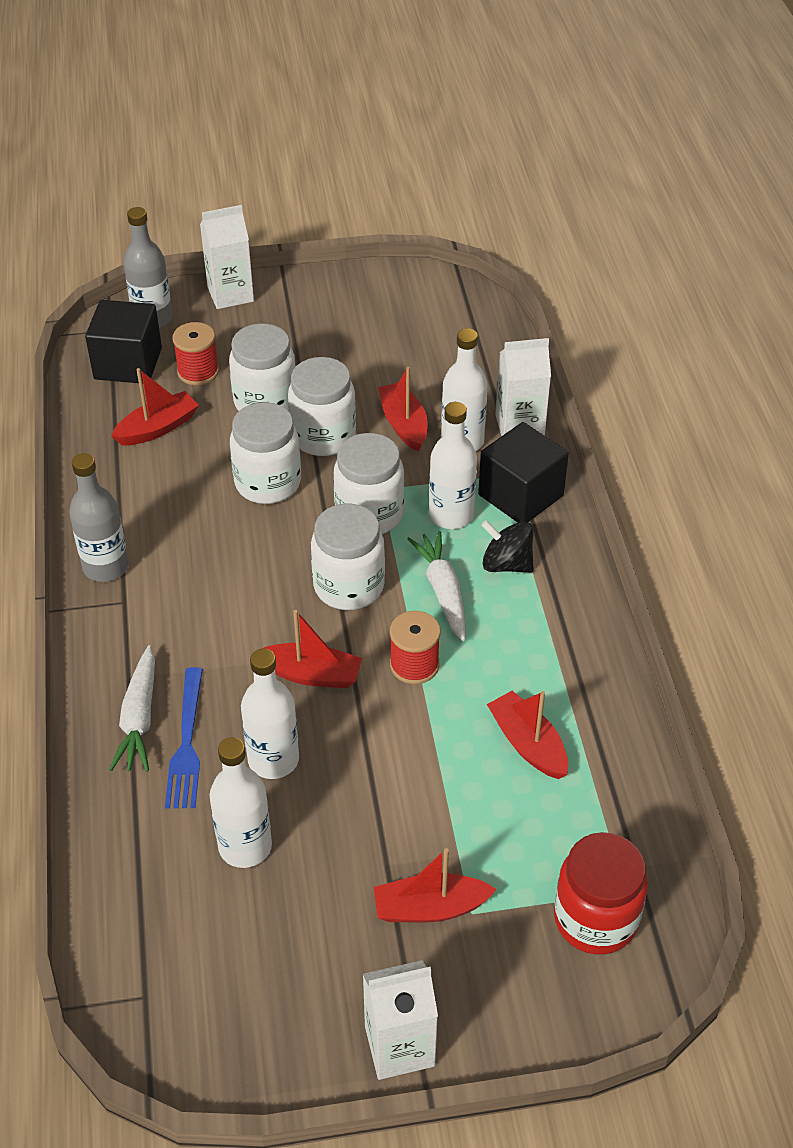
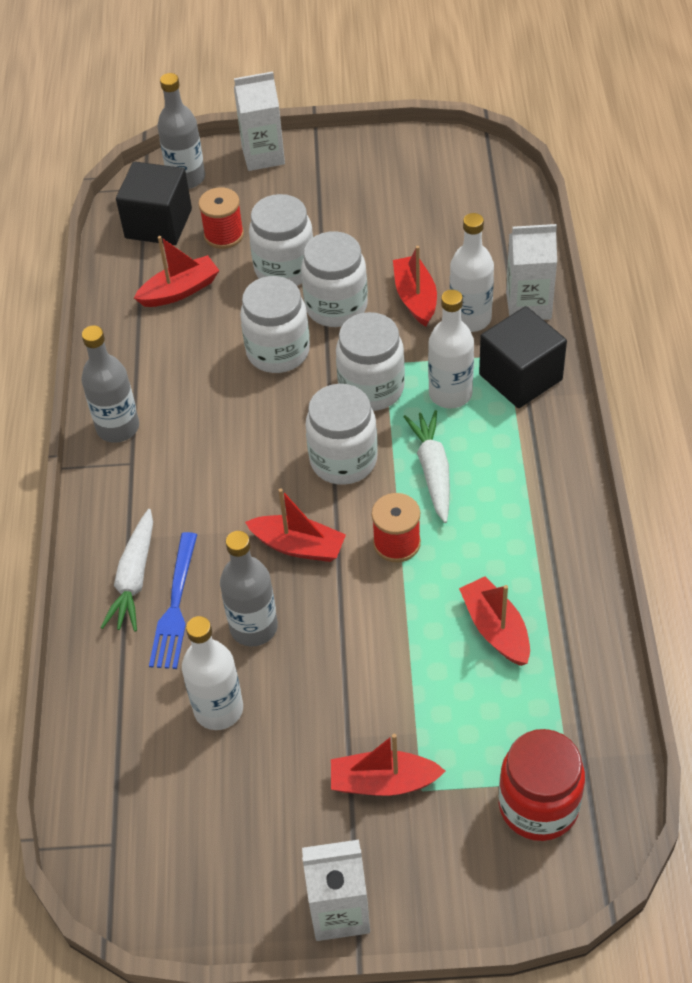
camera: 10 degrees right, 5 degrees up
white bottle [241,648,299,779] -> grey bottle [220,531,278,647]
black spinning top [481,520,534,573] -> none

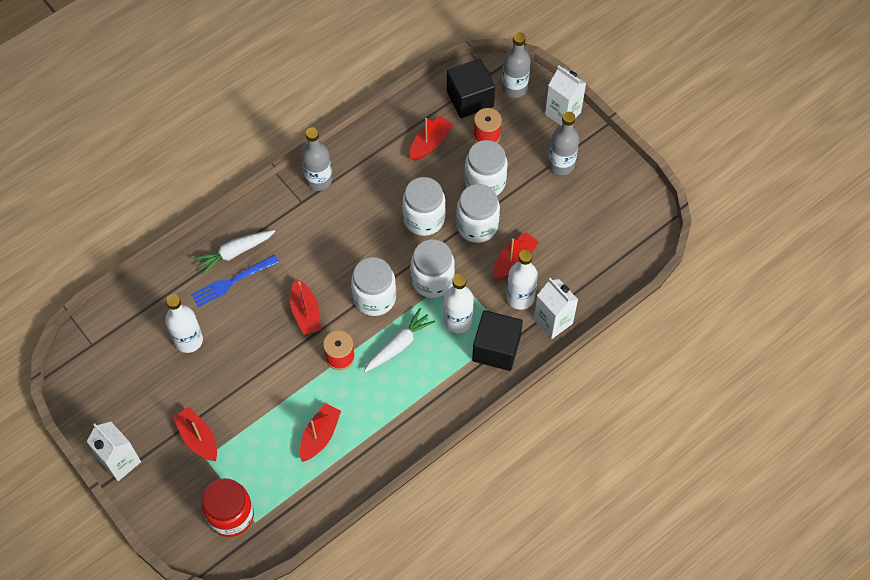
camera: 50 degrees right, 10 degrees up
red boat [134,236,219,307] -> red boat turned 75 degrees counterclockwise [410,115,453,161]
grey bottle [220,531,278,647] -> grey bottle moved to [548,112,579,175]

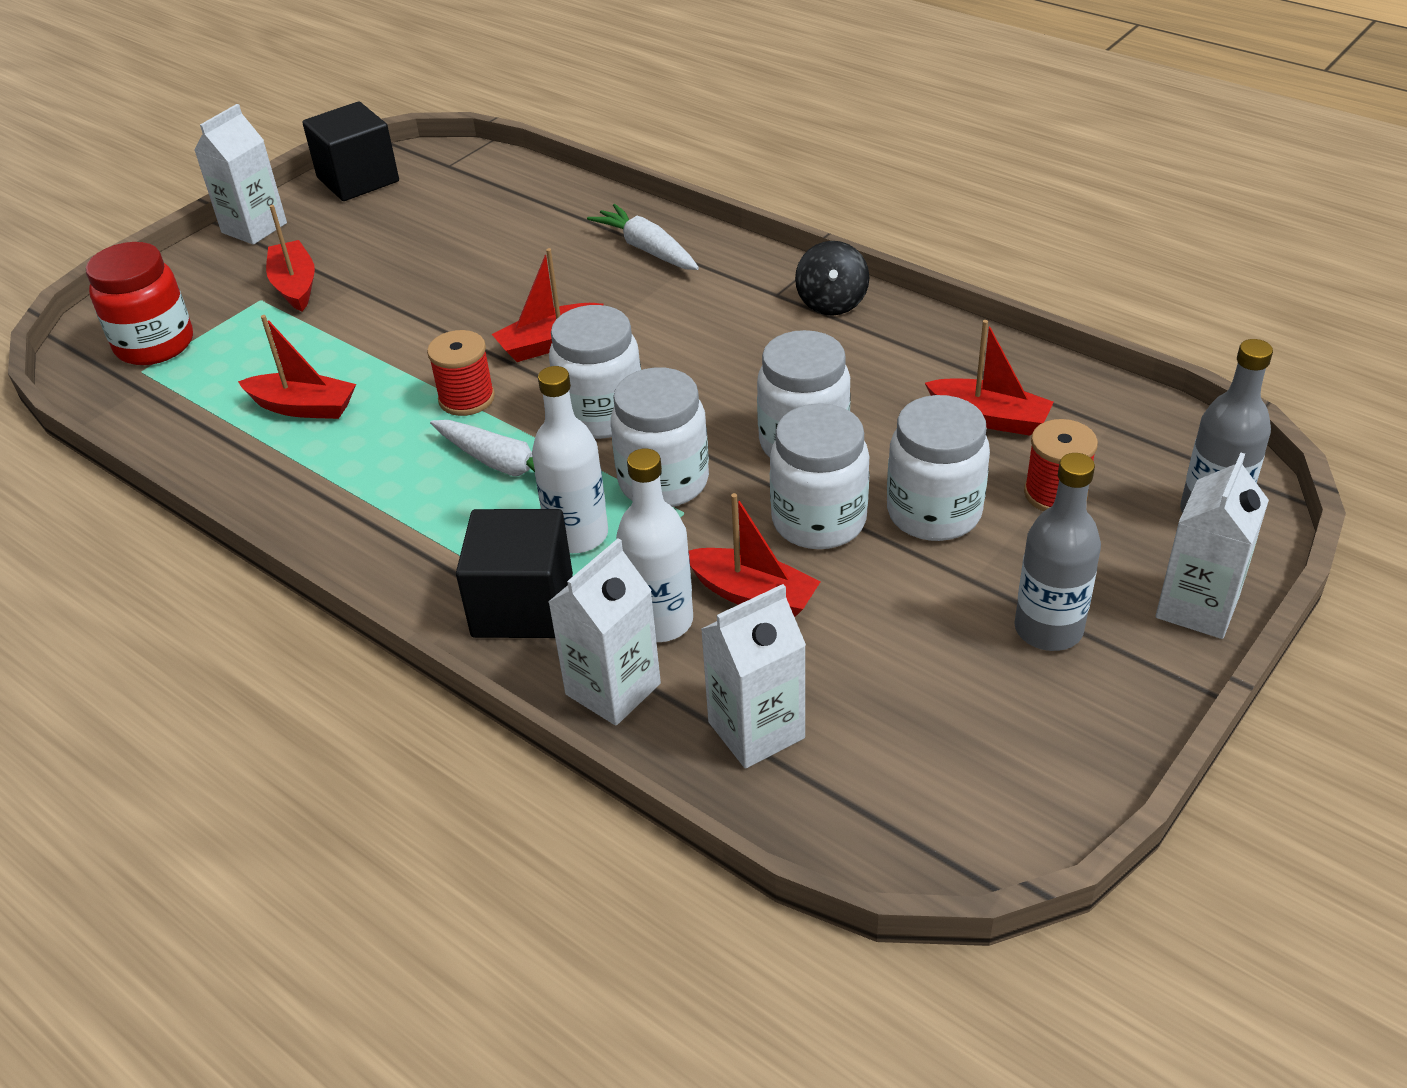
camera: 80 degrees right, 20 degrees down
white bottle [165,295,203,353] -> none
red boat [173,407,217,461] -> red boat turned 60 degrees counterclockwise [266,205,315,311]
blue fork [191,255,279,307] -> none
grey bottle [301,128,332,191] -> black spinning top [795,241,869,316]
black cube [447,59,495,118] -> black cube moved to [302,102,399,201]
none -> white carton [701,584,806,769]

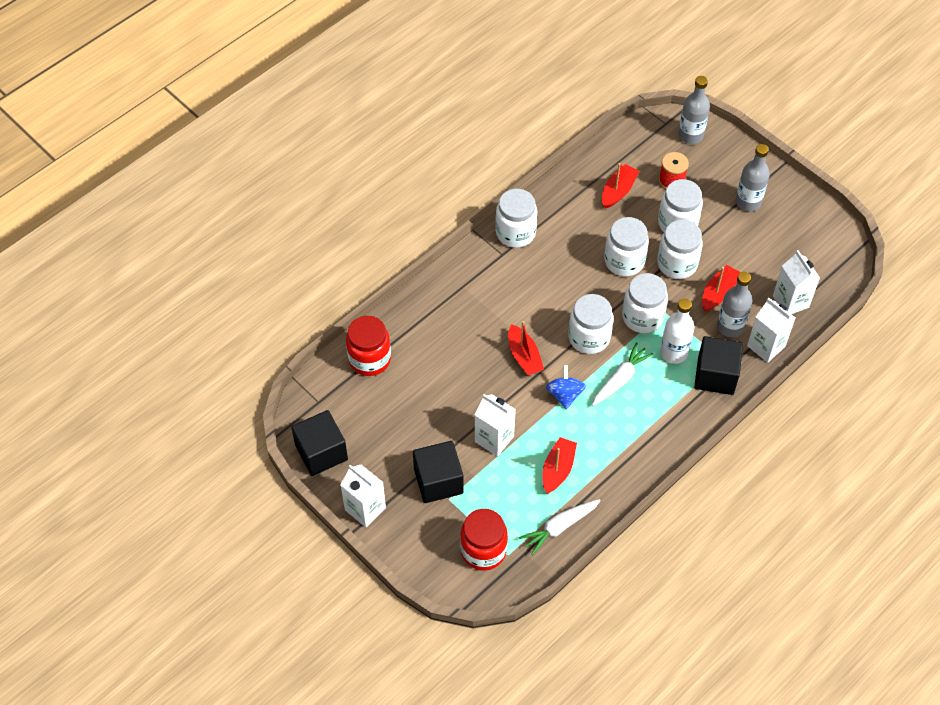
camera: 85 degrees left, 15 degrees up
red boat [266,205,315,311] -> black cube [413,441,464,503]
red spool [427,330,495,416] -> blue spinning top [546,365,586,409]
white carrot [587,204,699,270] -> white carrot moved to [519,499,601,555]
white bottle [616,448,693,642] -> grey bottle [717,272,752,337]
black spinning top [795,241,869,316] -> white jar [495,189,537,248]
white carton [1156,453,1269,639] -> white carton moved to [475,394,516,456]
none -> red jar [346,316,391,376]

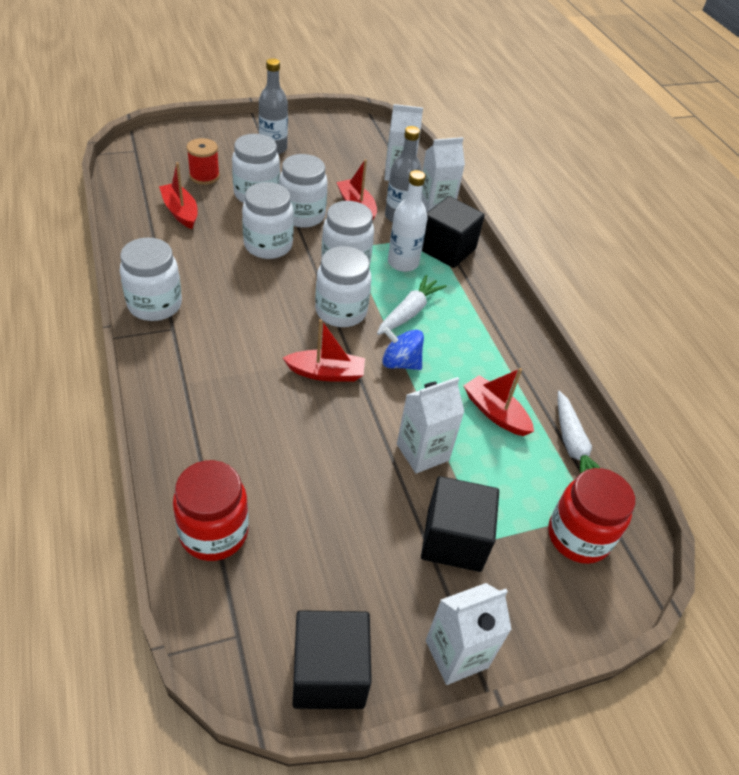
camera: 70 degrees left, 10 degrees down
white carrot [592,342,653,406] -> white carrot turned 60 degrees clockwise [377,275,447,335]
grey bottle [678,76,710,144] -> none

